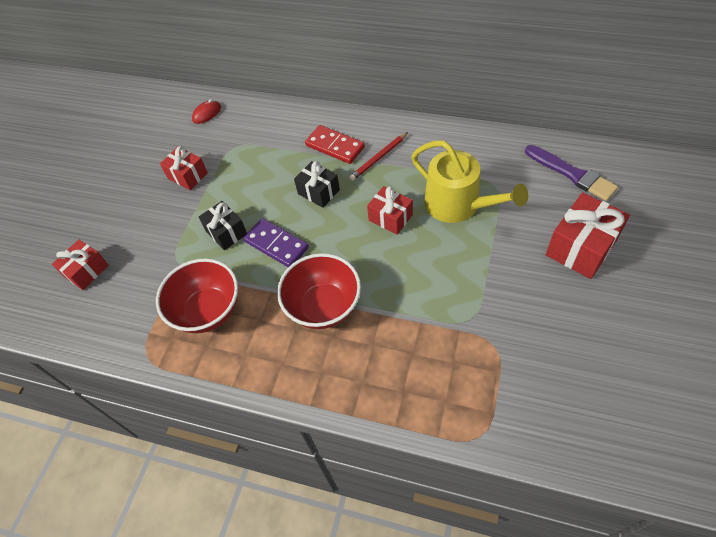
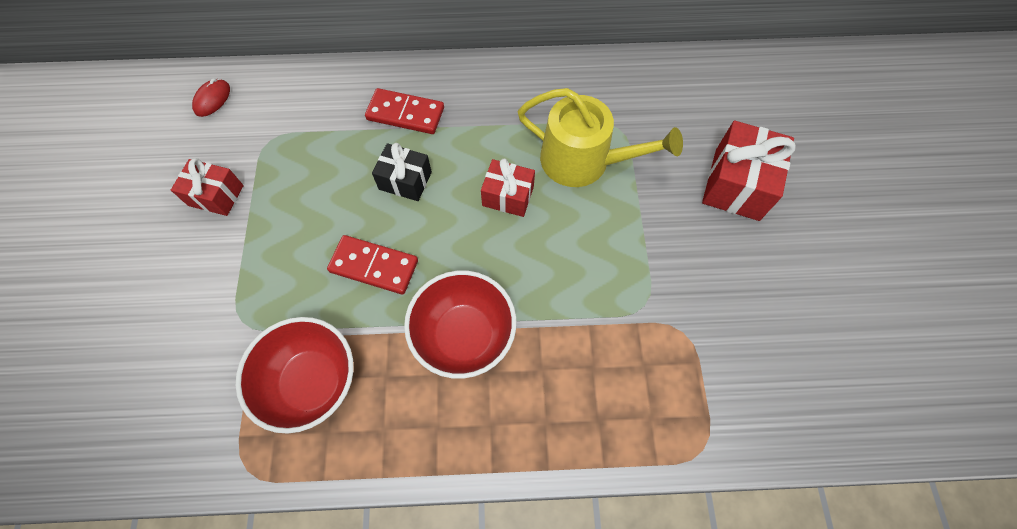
camera: 25 degrees left, 10 degrees up
red gift [52,240,109,290] -> none
black gift [199,201,247,250] -> none
purple domino [243,218,309,267] -> red domino [327,235,418,295]
red pencil [349,132,408,181] -> none
purple brush [525,145,618,201] -> none

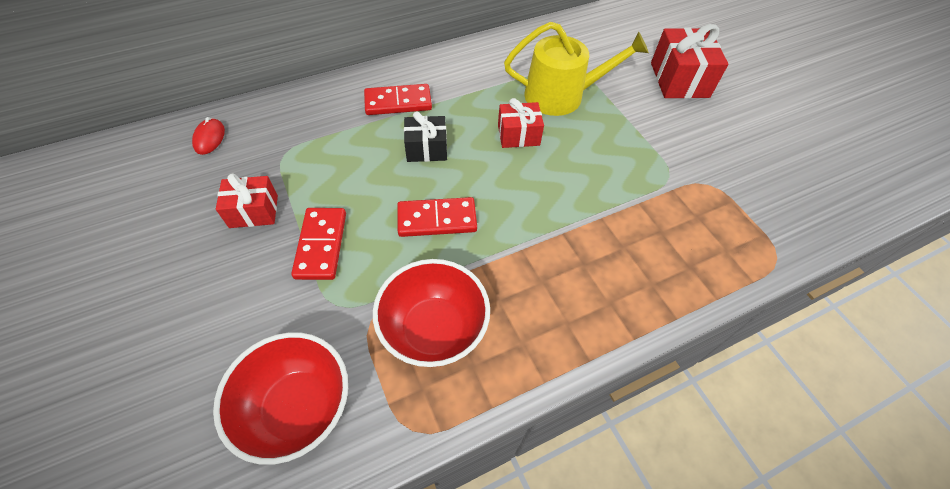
camera: 25 degrees left, 10 degrees down
red bowl [404,270,516,379] -> red bowl moved to [213,332,348,465]
none -> red domino [291,208,346,280]

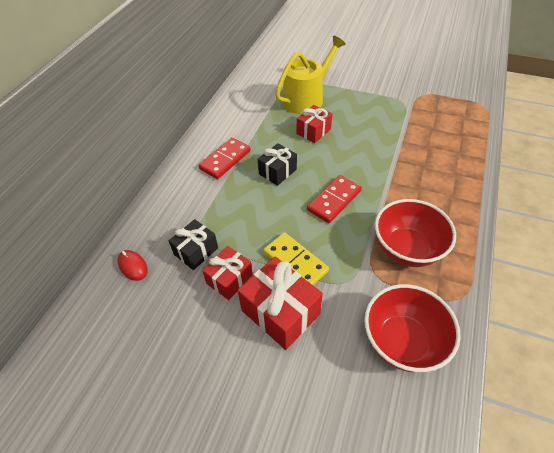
camera: 40 degrees left, 5 degrees down
red domino [291,208,346,280] -> yellow domino [264,232,329,285]
red gift [651,24,728,99] -> red gift moved to [238,257,323,350]
none -> black gift [169,219,218,270]

